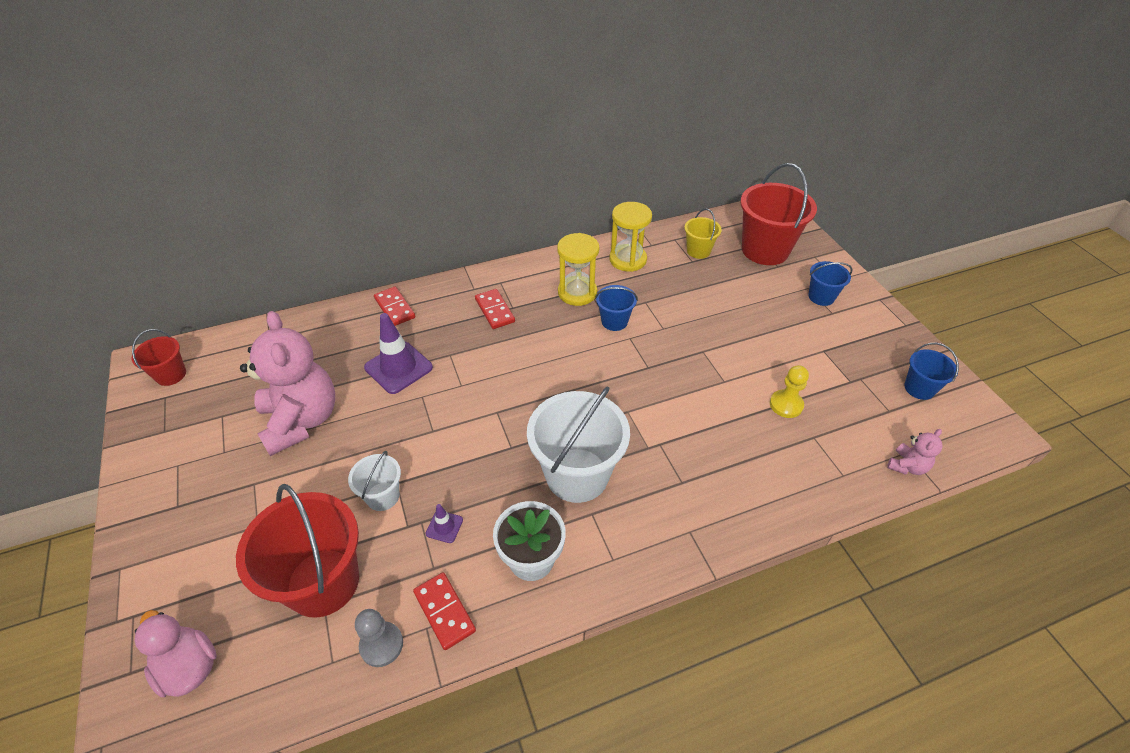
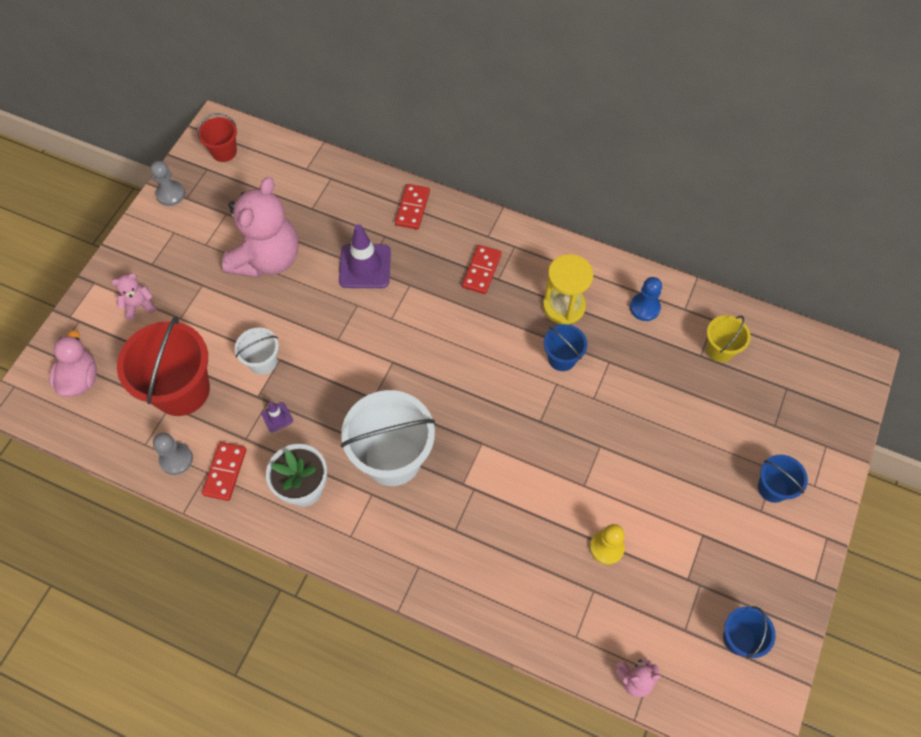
camera: 45 degrees right, 15 degrees up
yellow hourglass [609,202,652,272] -> blue pawn [630,277,662,321]
red bucket [740,163,817,265] -> none
none -> pink teddy bear [111,273,156,320]
none -> grey pawn [150,161,185,206]

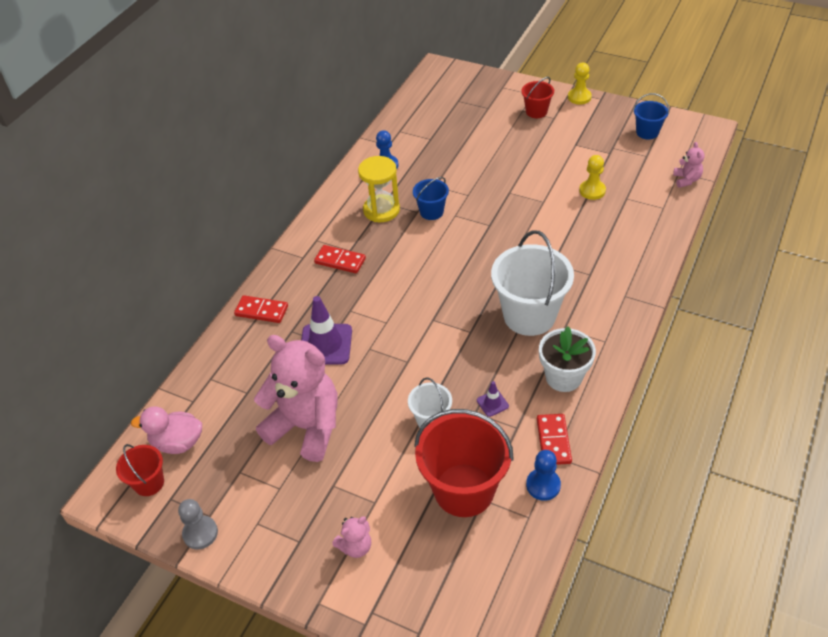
camera: 85 degrees left, 15 degrees down
pink duck [49,330,97,397] -> pink duck moved to [131,406,202,454]
pink teddy bear [111,273,156,320] -> pink teddy bear turned 105 degrees counterclockwise [332,516,371,558]
grey pawn [153,433,193,475] -> blue pawn [526,450,561,501]
red domino [202,442,246,501] -> red domino turned 75 degrees clockwise [537,414,572,465]
yellow bucket [706,315,751,362] -> none
blue bucket [758,454,808,503] -> red bucket [521,77,554,118]
none -> yellow pawn [568,63,592,105]

